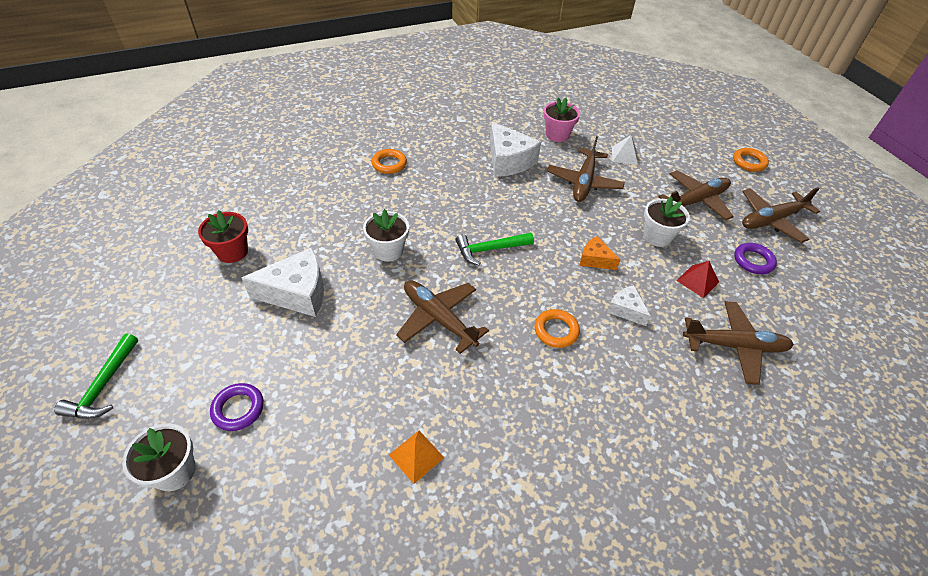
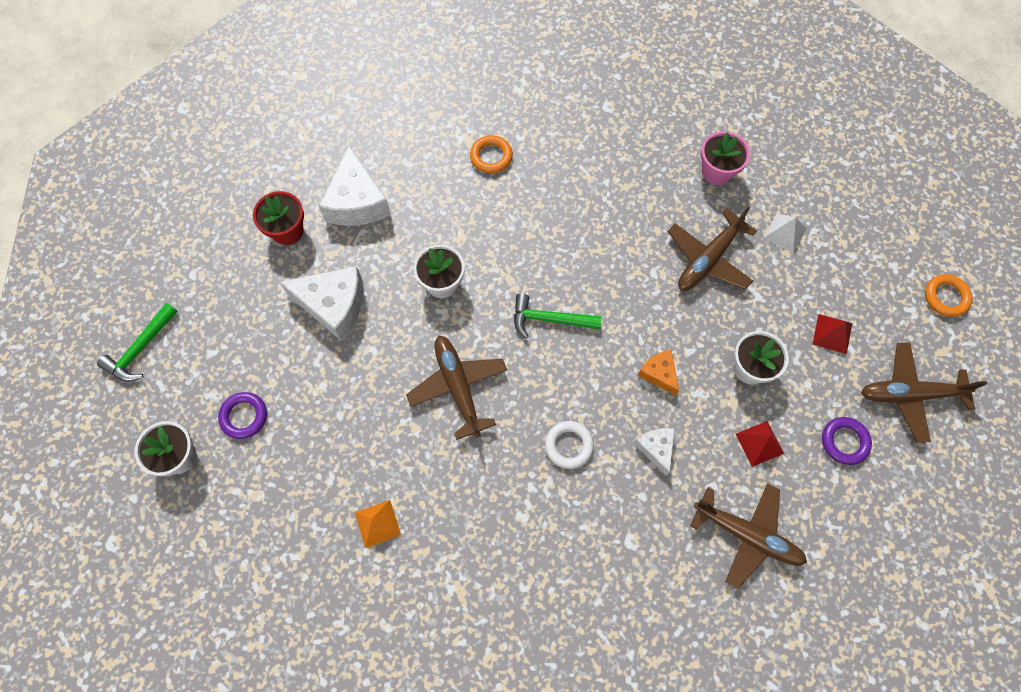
camera: 25 degrees right, 20 degrees up
white cheese [490,121,541,177] -> white cheese moved to [319,146,391,226]
orange ring [534,309,580,348] -> white ring [545,421,594,469]
brown plane [658,170,734,220] -> red pyramid [812,314,852,354]

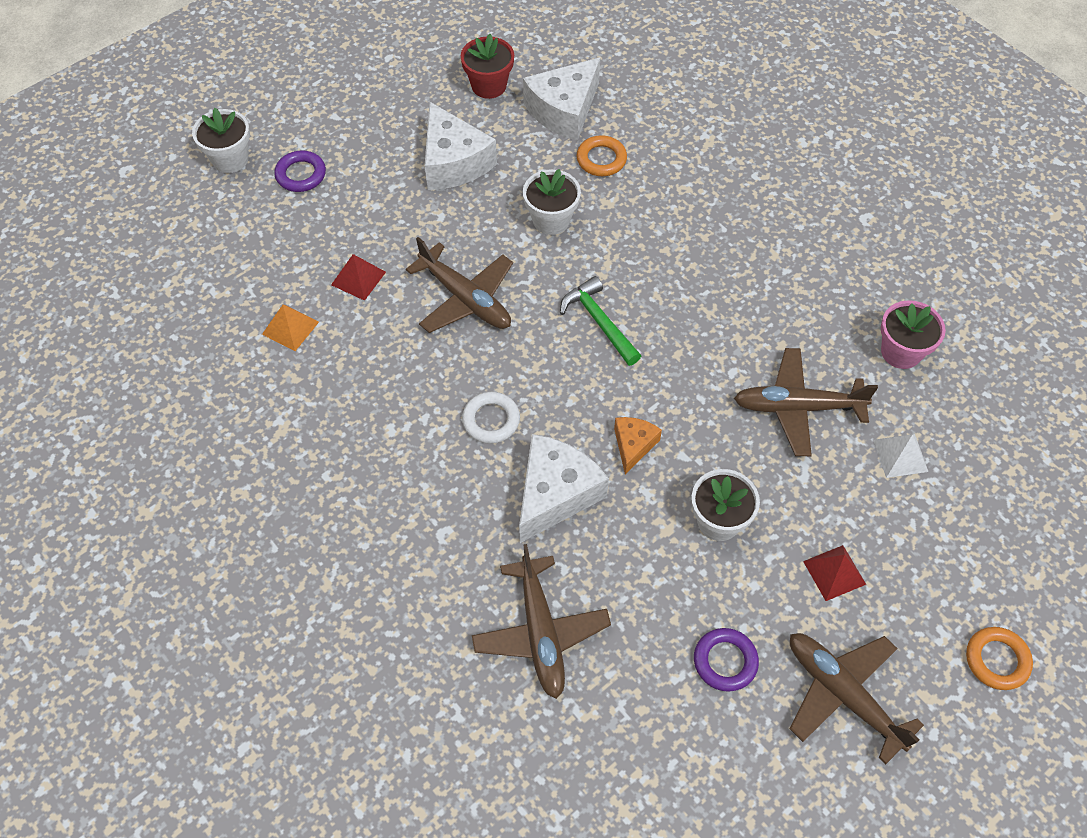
camera: 50 degrees right, 10 degrees down
green hammer [97,303,178,382] -> none
brown plane [406,336,507,440] -> brown plane turned 105 degrees clockwise [406,237,513,333]
orange ring [470,135,513,174] -> orange ring moved to [577,135,627,176]
white cheese [634,428,675,476] -> white cheese [519,434,609,543], size x1.84
red pyramid [736,421,784,467] -> red pyramid moved to [331,254,386,301]

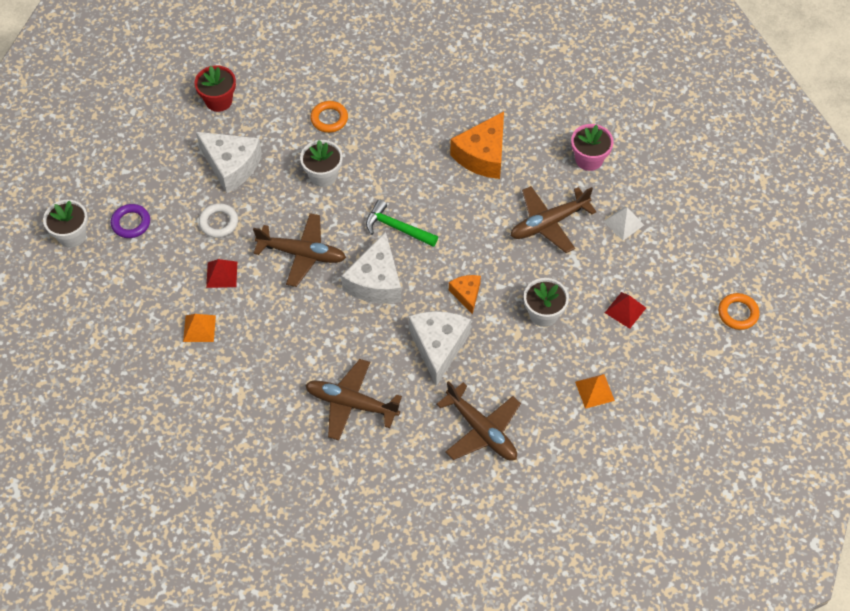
camera: 30 degrees left, 0 degrees up
white ring [462,392,520,444] -> white ring moved to [199,203,238,238]
white cheese [523,57,600,141] -> white cheese moved to [341,232,402,304]
purple ring [694,628,759,692] -> orange pyramid [575,374,615,409]
brown plane [789,633,924,764] -> brown plane moved to [305,359,402,441]
none -> orange cheese [450,111,504,179]

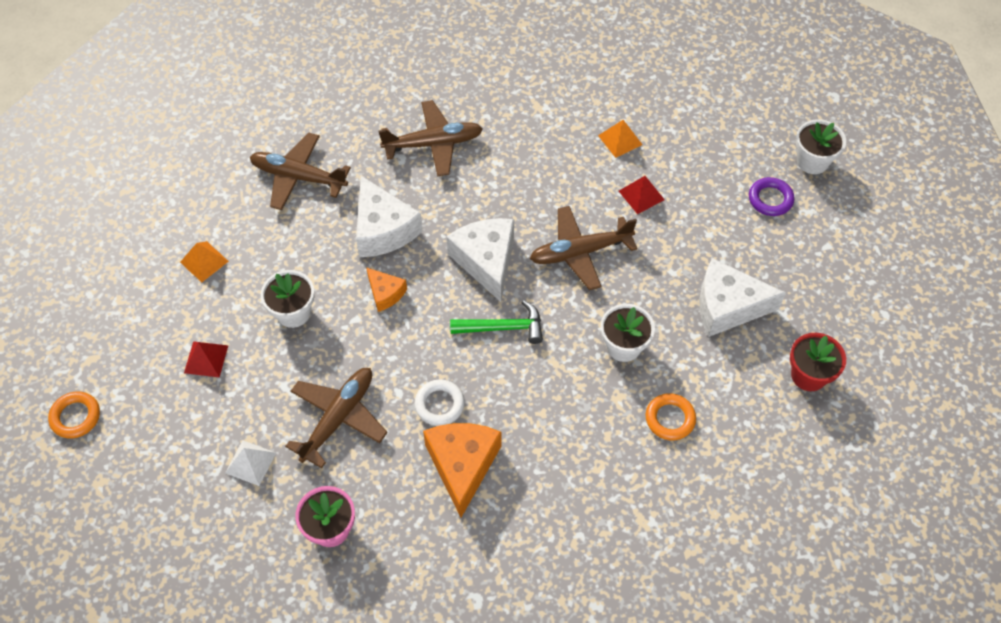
camera: 150 degrees right, 0 degrees up
white ring [199,203,238,238] -> white ring moved to [414,379,465,426]

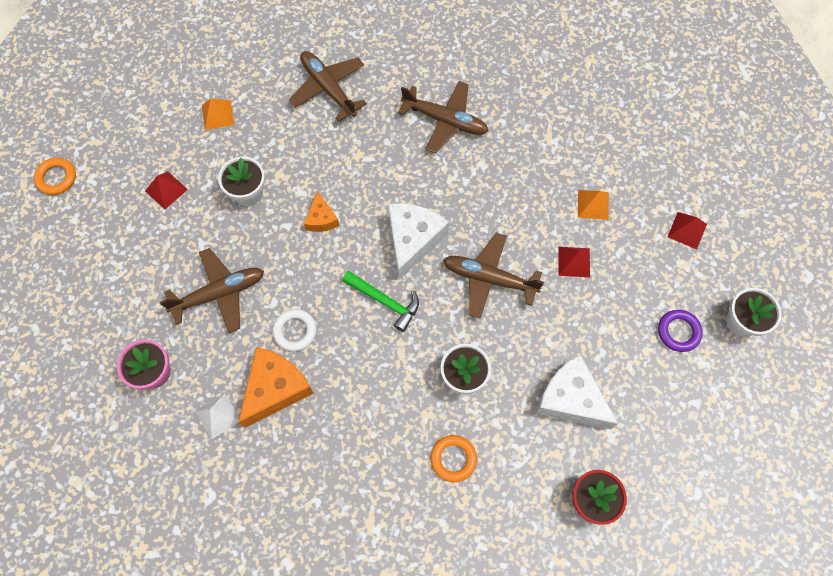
camera: 35 degrees right, 10 degrees up
white pyramid [225,440,276,486] -> white pyramid moved to [195,393,239,439]
white cheese [356,176,423,257] -> none
none -> red pyramid [668,212,707,250]

